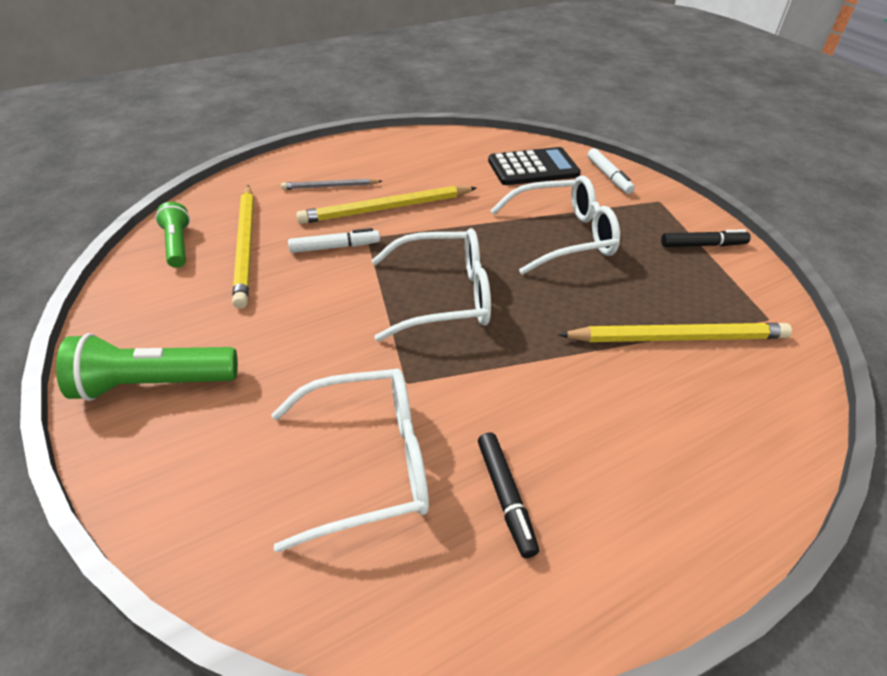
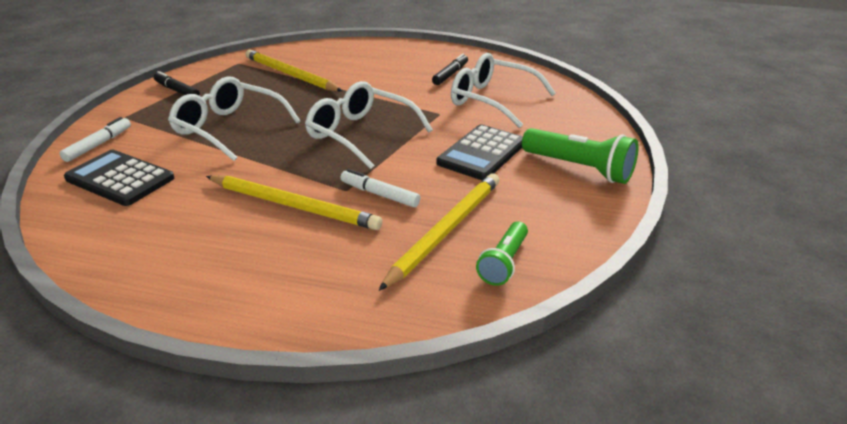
camera: 135 degrees left, 10 degrees down
grey pencil [281,178,382,190] -> none
none -> black calculator [437,124,523,180]

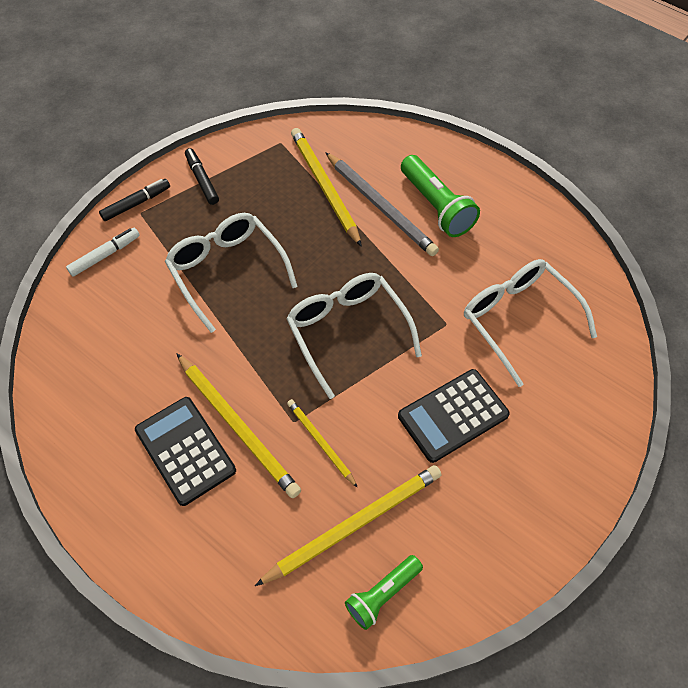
camera: 25 degrees right, 25 degrees up
black calculator [64,150,174,206] -> black calculator moved to [135,397,236,506]
white marker [341,169,420,207] -> yellow pencil [287,399,358,488]
black marker [432,54,468,85] -> black marker moved to [99,179,170,221]
green flashlight [522,128,639,184] -> green flashlight moved to [401,155,480,237]
none -> grey pencil [325,152,439,256]

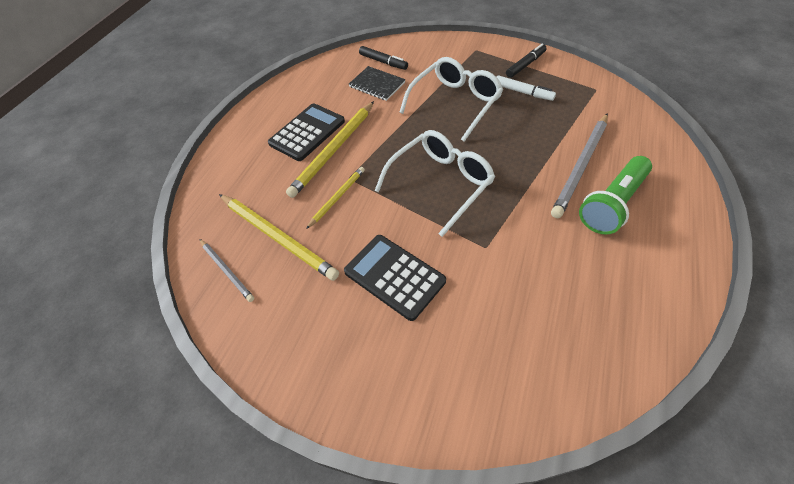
camera: 75 degrees right, 5 degrees down
white marker [66,228,140,277] -> white marker moved to [497,75,556,101]
black marker [99,179,170,221] -> black marker moved to [359,46,408,70]
yellow pencil [291,128,362,247] -> none
green flashlight [345,555,423,630] -> grey pencil [199,239,254,302]
white glasses [464,259,597,387] -> none
none -> black notebook [349,66,406,101]

